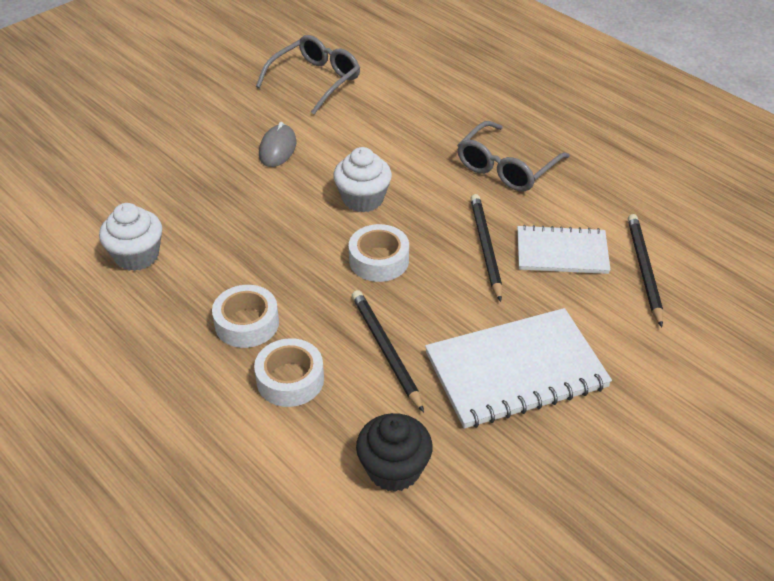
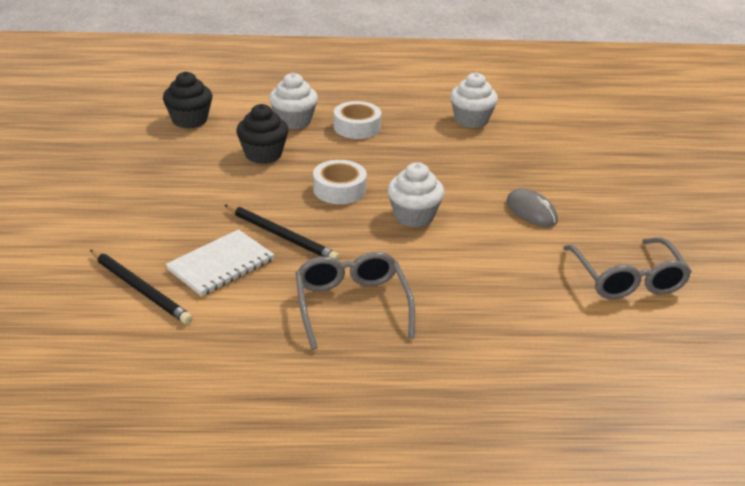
camera: 130 degrees right, 10 degrees down
white tape [254,338,324,407] -> white cupcake [269,73,318,129]
black pencil [352,290,424,412] -> black cupcake [236,104,289,164]
white notebook [425,308,612,429] -> none

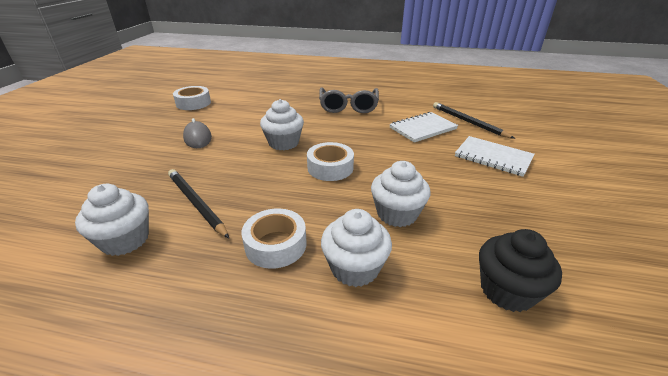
camera: 165 degrees left, 0 degrees up
black pencil [225,205,340,260] -> black pencil moved to [168,169,229,238]
black cupcake [236,104,289,164] -> white cupcake [371,161,431,227]
grey glasses [563,238,692,299] -> white tape [173,86,211,110]
none -> white notebook [455,136,535,177]

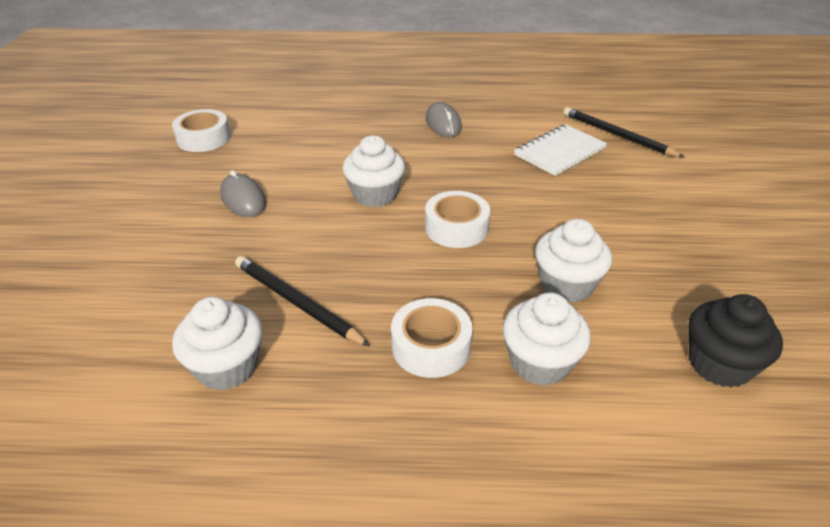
camera: 10 degrees left, 5 degrees up
grey glasses [319,87,379,113] -> grey mouse [426,102,462,137]
white notebook [455,136,535,177] -> none

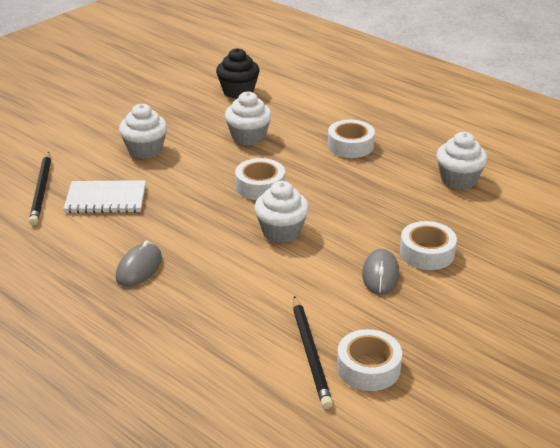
camera: 140 degrees left, 5 degrees down
black pencil [235,256,370,346] -> black pencil moved to [293,296,333,409]
white cupcake [503,292,591,386] -> white cupcake moved to [119,104,167,159]
none -> white tape [400,221,457,270]

